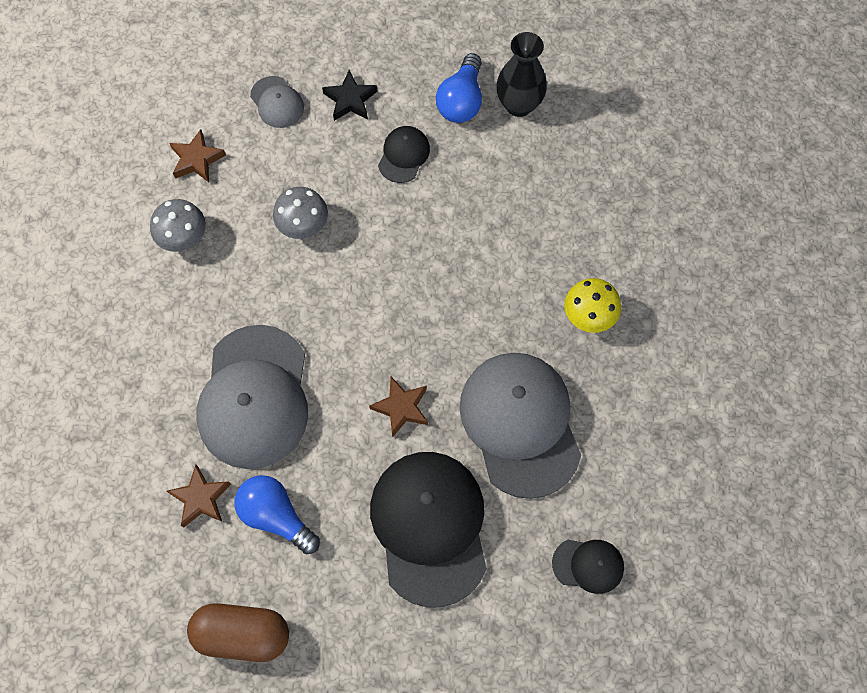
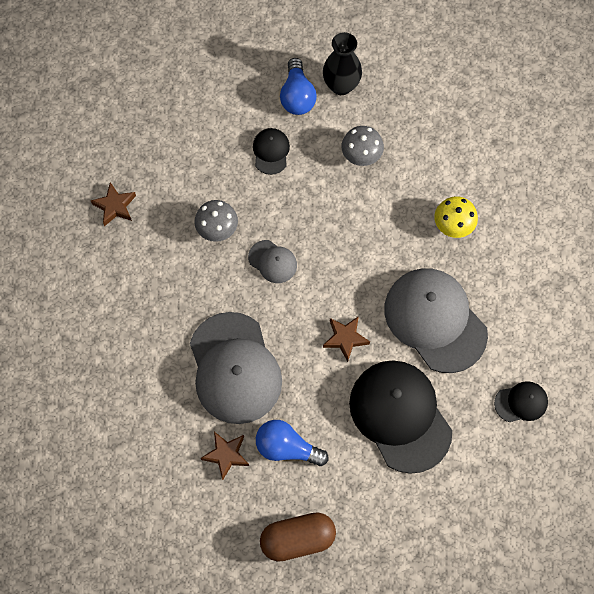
camera: 20 degrees left, 0 degrees up
grey mushroom [150,199,206,252] -> grey mushroom moved to [341,126,384,166]
grey cap [250,76,304,128] -> grey cap moved to [248,240,297,283]
black star [322,70,377,121] -> none

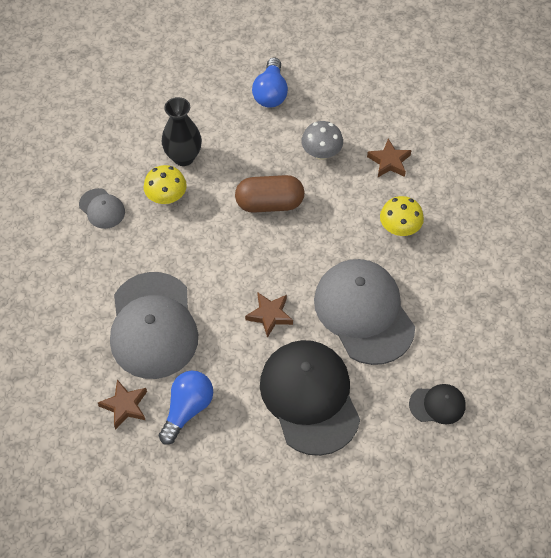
camera: 10 degrees right, 10 degrees down
brown star [91,182,136,226] -> brown star moved to [367,139,412,177]
grey mushroom [194,200,238,242] -> yellow mushroom [144,165,187,204]
grey cap [248,240,297,283] -> grey cap moved to [79,188,125,229]
black cap [253,128,290,175] -> none
blue light bulb [256,420,328,466] -> blue light bulb turned 90 degrees clockwise [159,370,213,445]
brown capsule [260,512,336,562] -> brown capsule moved to [235,175,305,213]
black vase [323,32,362,95] -> black vase moved to [162,97,202,166]

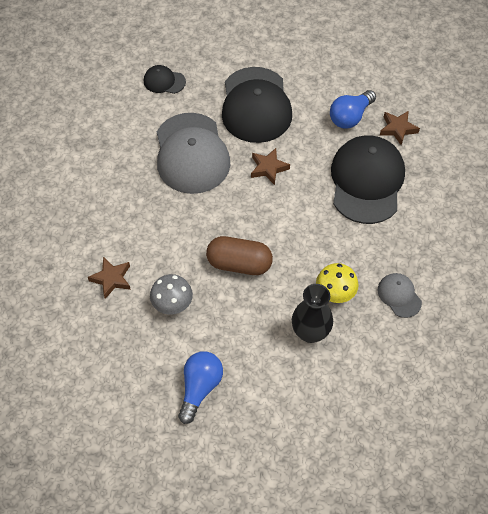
camera: 165 degrees left, 0 degrees up
grey cap [110,272,198,379] -> black cap [331,136,405,224]
yellow mushroom [380,196,424,236] -> none

